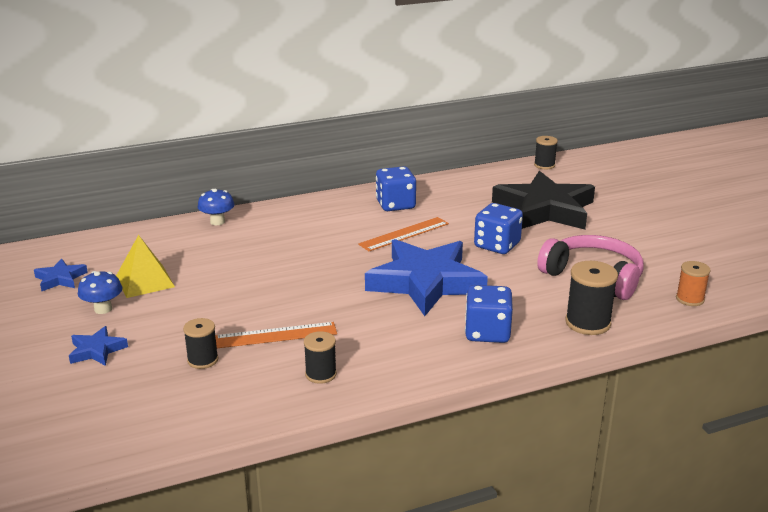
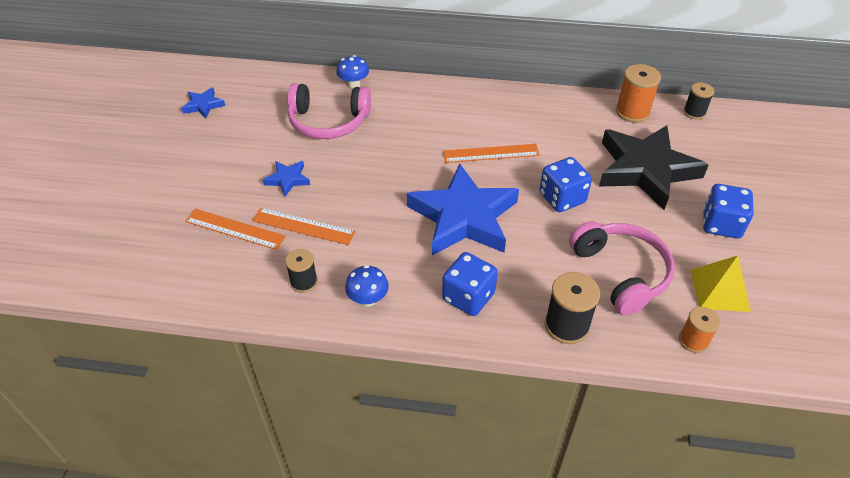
camera: 30 degrees right, 20 degrees up
blue star [69,326,128,366] -> blue star moved to [263,161,310,197]
blue mushroom [78,271,122,314] -> blue mushroom moved to [345,265,389,307]
yellow pyramid [116,235,175,298] -> yellow pyramid moved to [691,256,751,312]
black spool [183,318,218,369] -> orange ruler [185,209,286,250]
blue dice [376,166,416,211] -> blue dice moved to [703,184,754,239]
none -> pink headphones [287,83,371,139]
none -> orange spool [616,64,661,123]

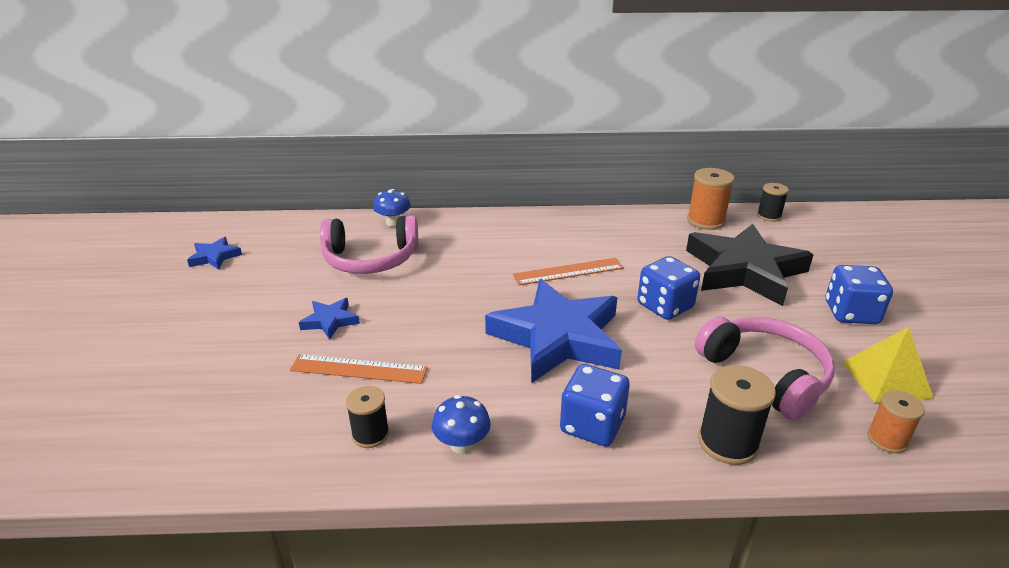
camera: 10 degrees left, 15 degrees down
orange ruler [185,209,286,250] -> none

